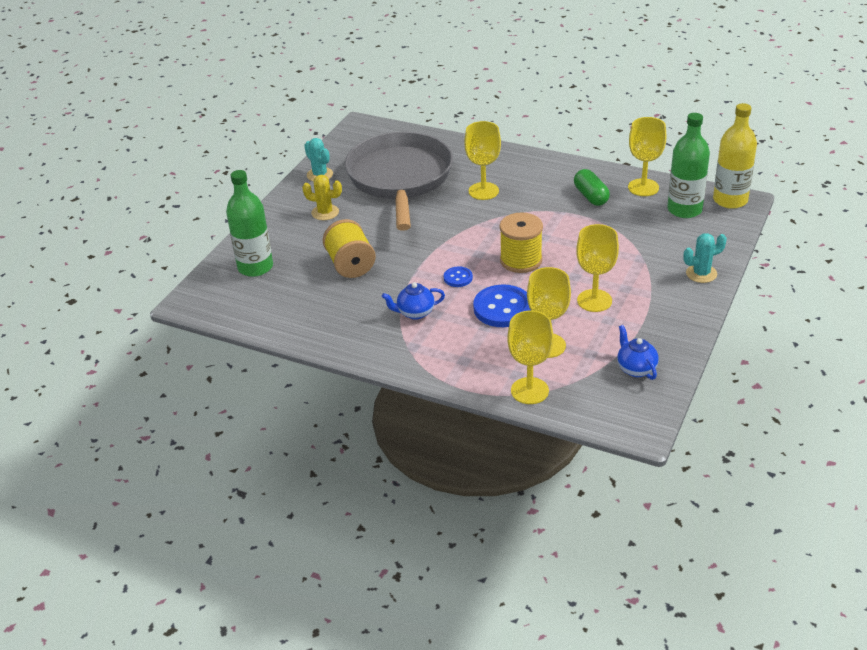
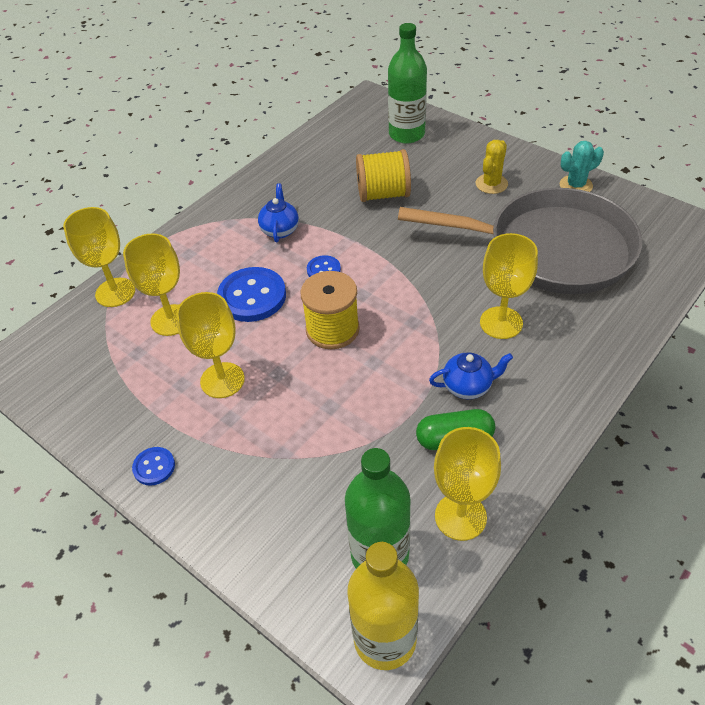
camera: 105 degrees right, 10 degrees up
blue teapot [617,325,659,380] -> blue teapot moved to [429,352,513,399]
turquoise cactus [683,233,727,283] -> none
none -> blue button [132,447,175,486]

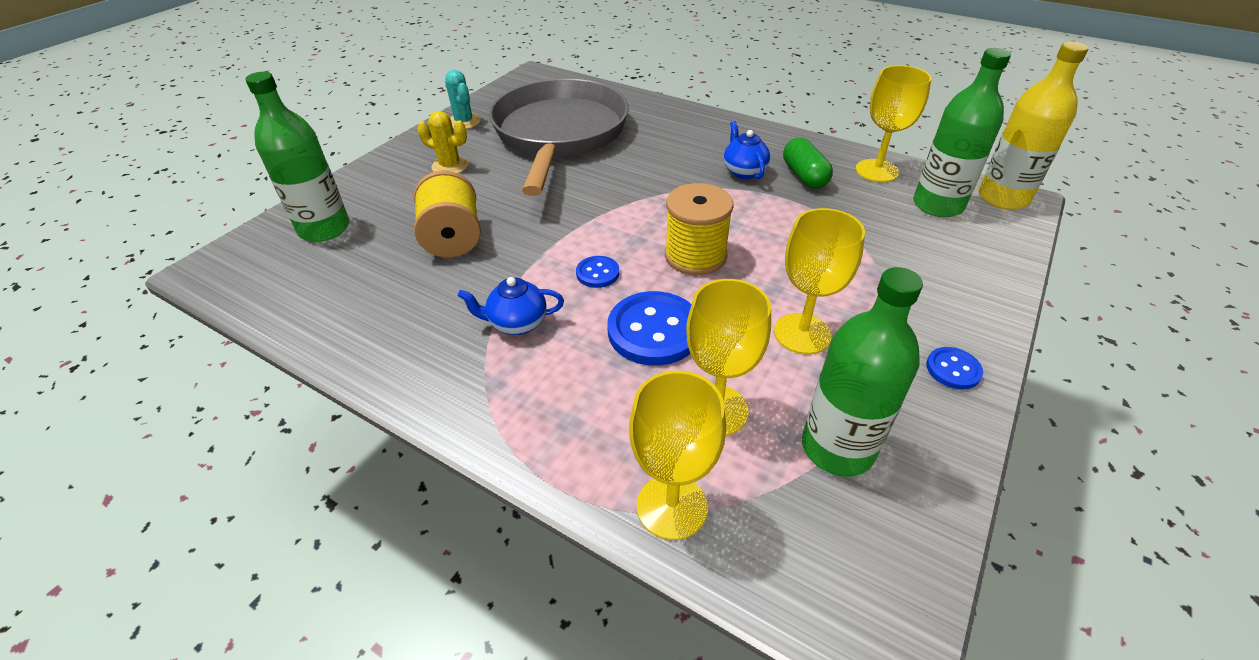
camera: 100 degrees left, 5 degrees down
yellow goblet [480,233,538,339] -> none
none -> green bottle [802,267,923,477]

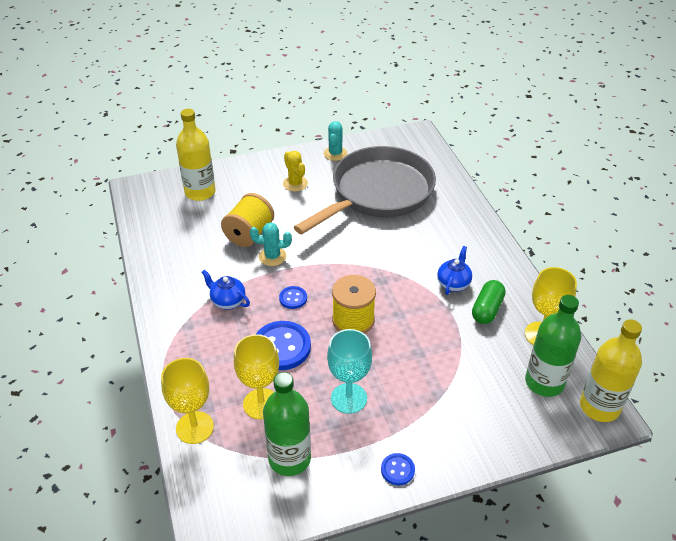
camera: 40 degrees right, 0 degrees up
green bottle [245,72,349,242] -> yellow bottle [176,109,216,201]
yellow goblet [774,208,865,354] -> turquoise goblet [327,329,372,414]
none -> turquoise cactus [250,222,292,266]

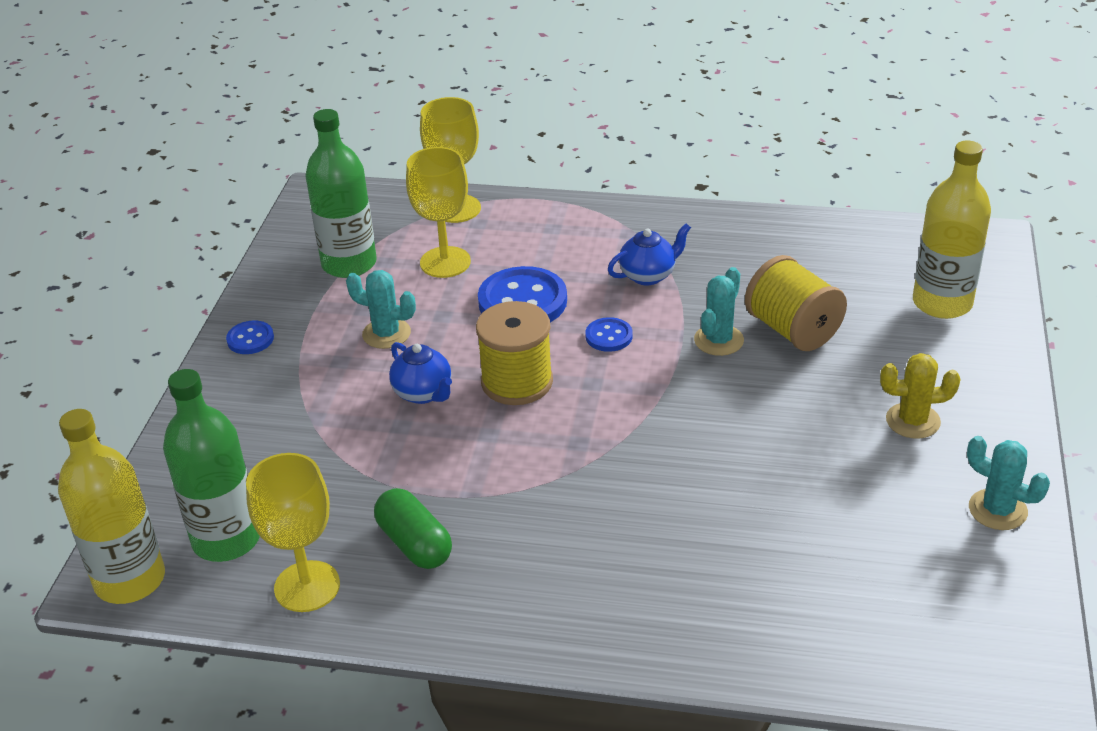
camera: 120 degrees right, 5 degrees down
grey pan [294,146,436,234] -> none
turquoise goblet [327,329,372,414] -> turquoise cactus [346,270,416,349]
blue teapot [437,246,472,295] -> blue teapot moved to [389,342,452,404]

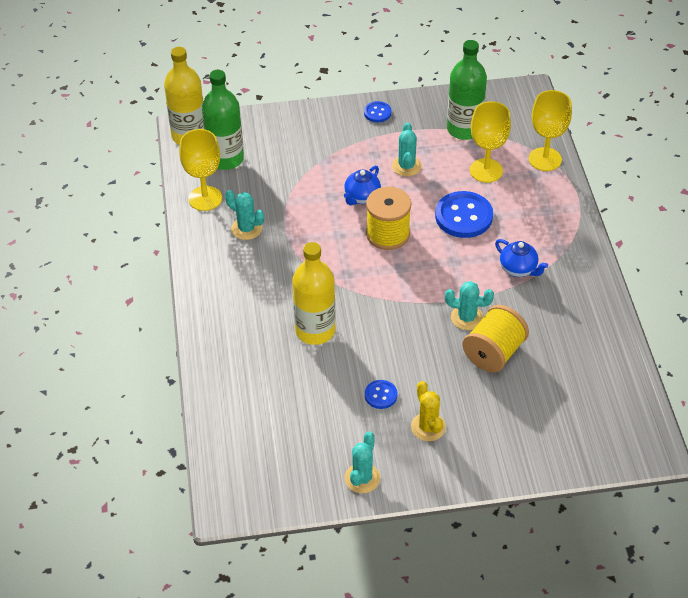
camera: 70 degrees right, 10 degrees up
green capsule [374,488,452,569] -> turquoise cactus [225,190,264,240]
blue button [585,317,633,352] -> blue button moved to [365,380,398,409]
yellow bottle [913,140,991,319] -> yellow bottle moved to [292,242,336,345]

